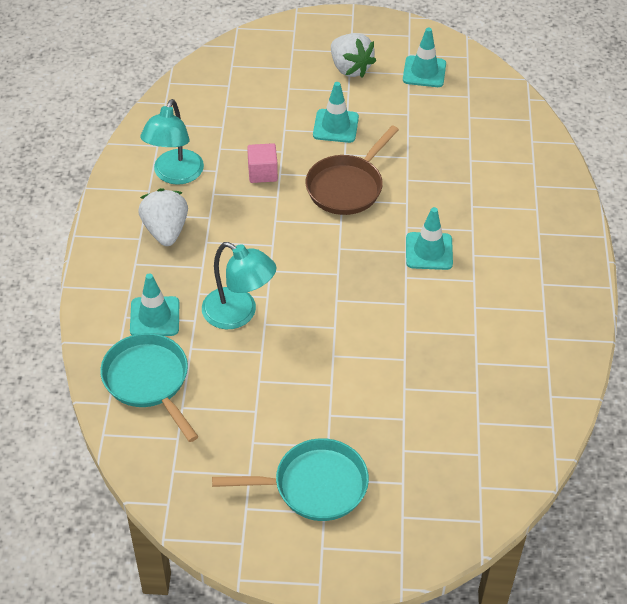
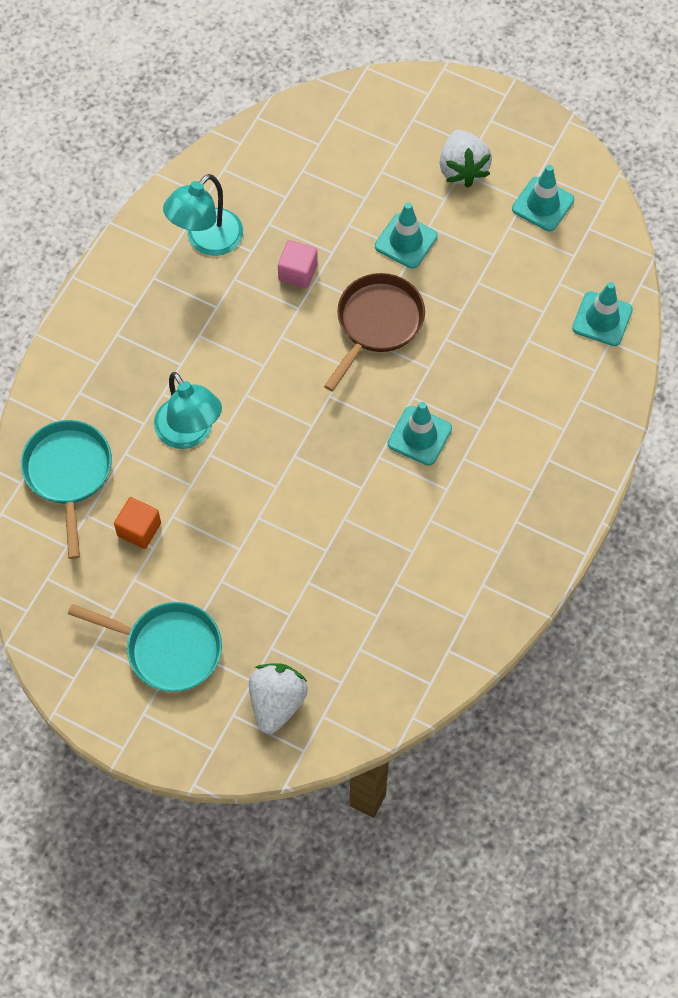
camera: 25 degrees right, 15 degrees up
turquoise traffic cone [130,273,179,336] -> turquoise traffic cone moved to [572,282,633,346]
white strawberry [138,188,188,246] -> white strawberry moved to [249,663,308,734]
brown pan [305,125,399,215] -> brown pan turned 150 degrees clockwise [324,273,425,392]
none -> orange cube [114,497,161,549]

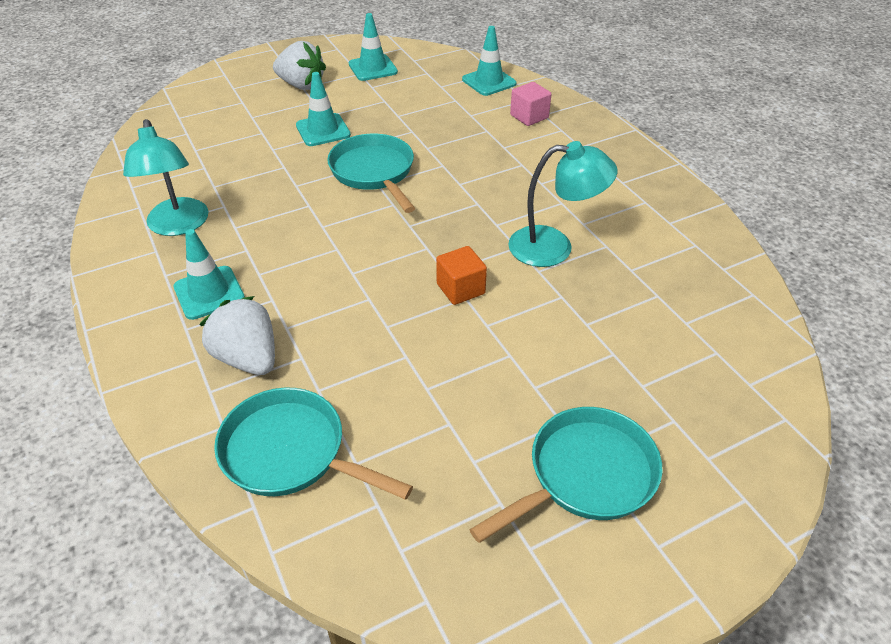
camera: 55 degrees left, 20 degrees down
orange cube [114,497,161,549] -> orange cube moved to [436,246,487,305]
turquoise lamp [154,372,222,449] -> turquoise lamp moved to [508,141,618,267]
white strawberry [249,663,308,734] -> white strawberry moved to [199,296,275,375]
pink cube [278,240,318,289] -> pink cube moved to [510,82,552,126]
brown pan [324,273,425,392] -> turquoise pan [327,134,415,213]
turquoise traffic cone [388,402,452,466] -> turquoise traffic cone moved to [173,229,245,320]

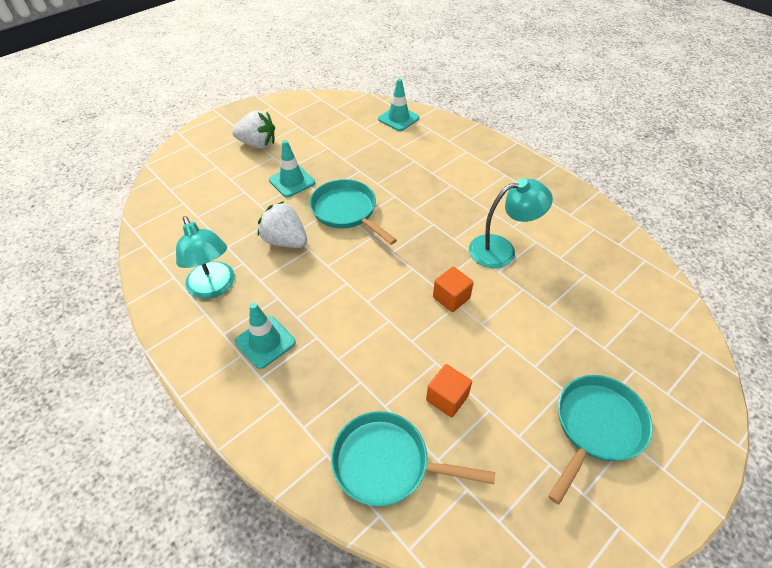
camera: 15 degrees left, 5 degrees up
white strawberry [199,296,275,375] -> white strawberry moved to [258,201,307,248]
turquoise traffic cone [349,13,398,81] -> none
pink cube [510,82,552,126] -> none
none -> orange cube [426,364,472,417]

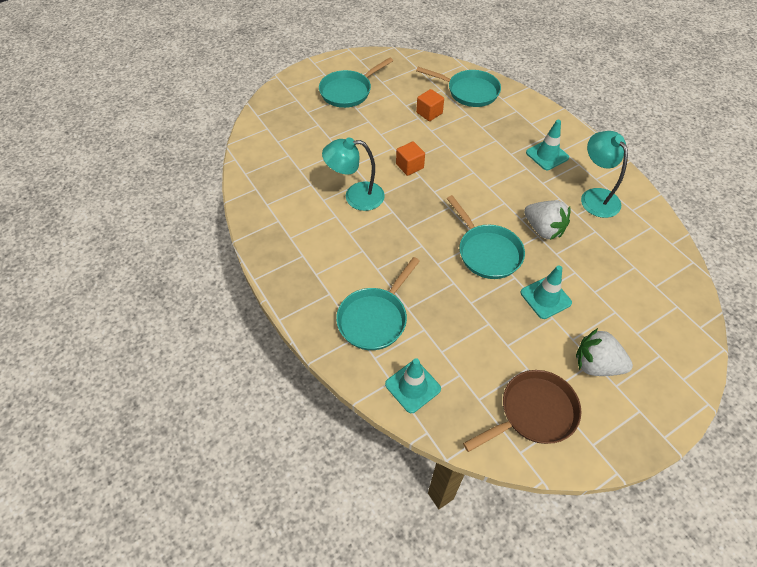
camera: 170 degrees left, 5 degrees up
none -> turquoise pan [336,257,420,350]
none -> brown pan [463,370,582,452]

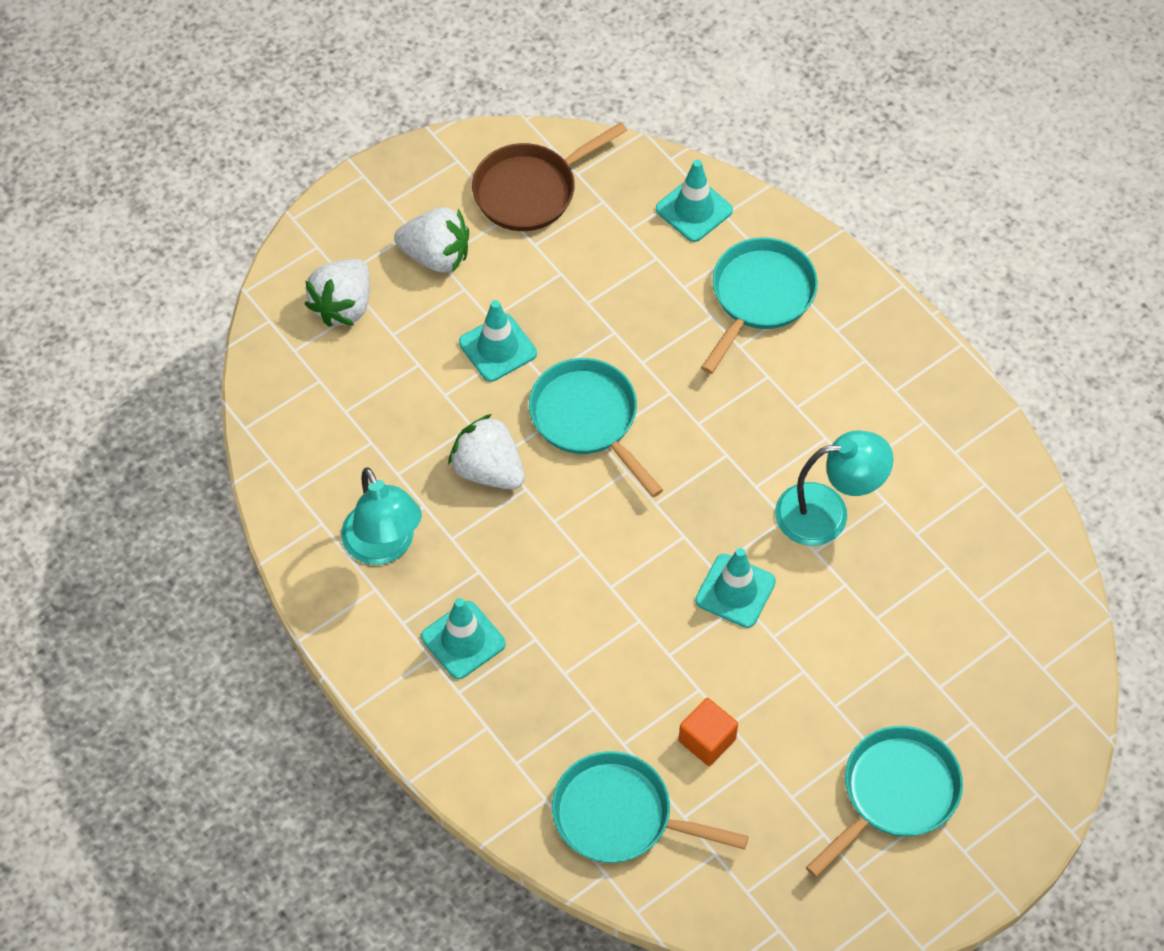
camera: 175 degrees right, 5 degrees up
orange cube [396,141,425,176] -> turquoise traffic cone [695,548,776,628]
none -> white strawberry [305,259,370,327]

